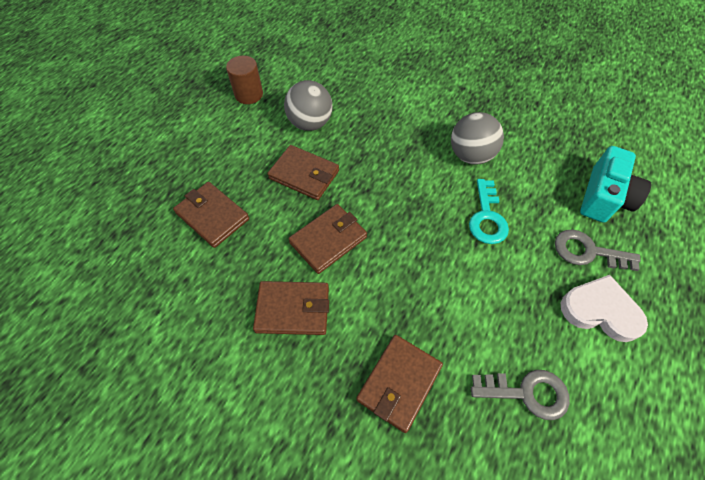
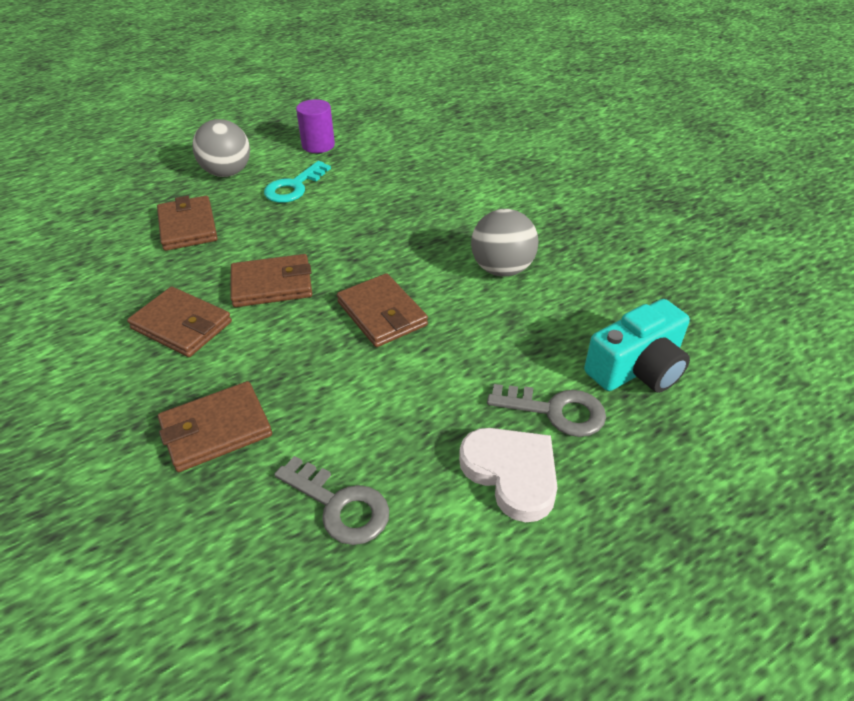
camera: 30 degrees right, 15 degrees down
brown cylinder [226,56,263,104] -> purple cylinder [296,99,335,153]
brown wallet [267,145,339,200] -> brown wallet moved to [337,273,428,347]
grey ball [284,80,333,131] -> grey ball moved to [192,119,250,177]
turquoise key [469,179,509,244] -> turquoise key moved to [264,161,331,203]
grey key [555,229,641,271] -> grey key turned 150 degrees clockwise [487,384,606,437]

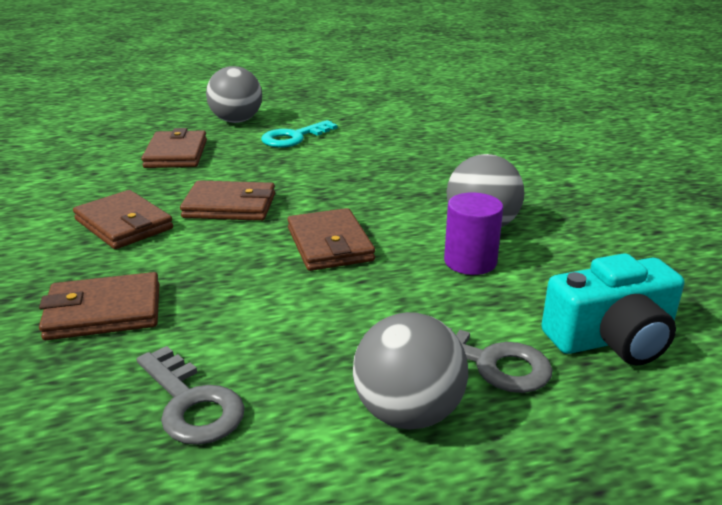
camera: 15 degrees right, 15 degrees down
purple cylinder [296,99,335,153] -> purple cylinder moved to [444,192,503,275]
white heart [459,428,558,522] -> grey ball [353,312,468,429]

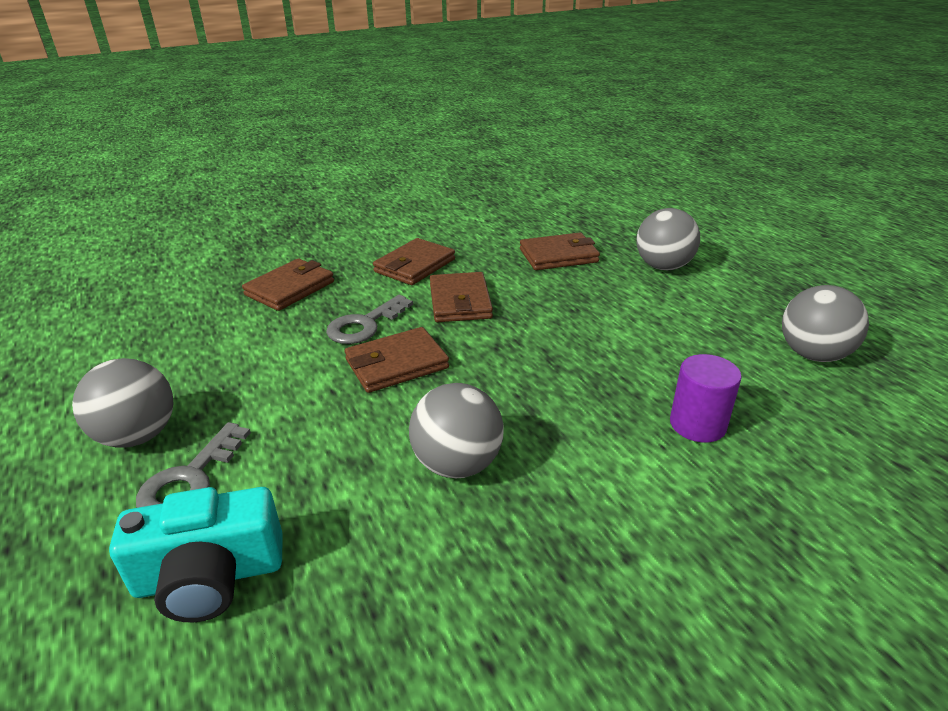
camera: 80 degrees right, 5 degrees up
brown wallet [39,272,159,340] -> brown wallet turned 60 degrees clockwise [242,258,334,311]
grey key [137,346,245,445] -> grey key moved to [326,295,413,344]
turquoise key [261,120,337,148] -> none
purple cylinder [444,192,503,275] -> purple cylinder moved to [670,354,742,443]
turquoise camera [541,253,684,366] -> turquoise camera turned 75 degrees counterclockwise [109,487,283,622]
none -> grey ball [782,285,869,362]

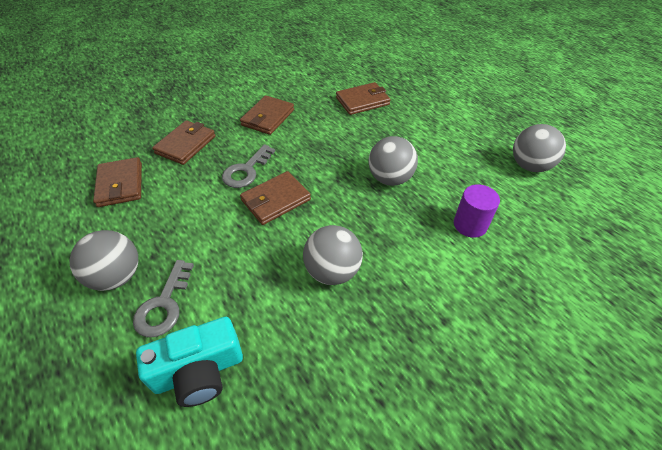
camera: 10 degrees left, 15 degrees up
brown wallet [430,272,493,322] -> brown wallet moved to [93,157,142,207]
grey ball [636,208,700,270] -> grey ball moved to [369,136,418,186]

